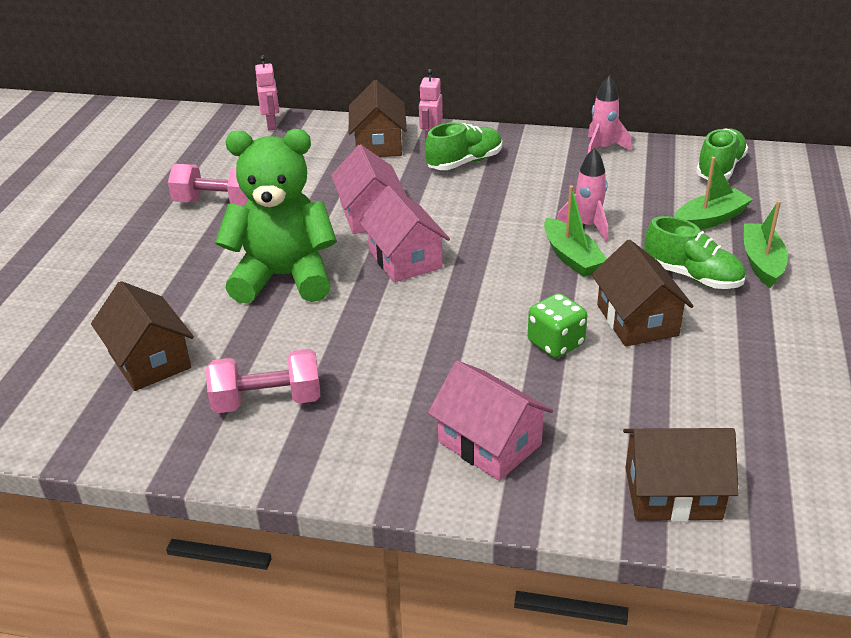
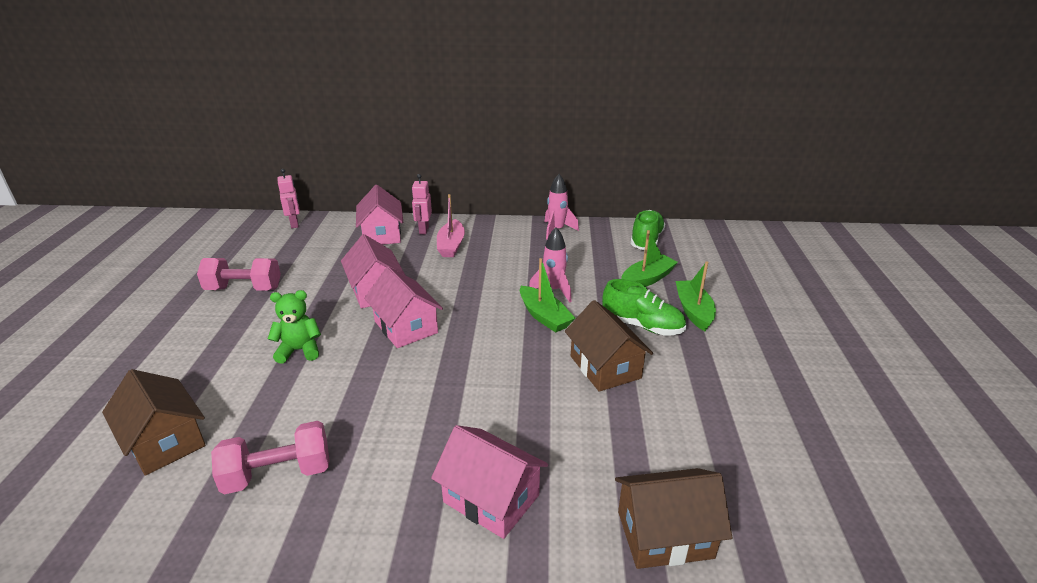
camera: 10 degrees left, 5 degrees down
green teddy bear [215,129,337,304] -> green teddy bear [268,290,321,364], size x0.49
brown house [348,80,407,157] -> pink house [356,185,403,245]
green shoe [425,122,503,170] -> pink boat [437,194,465,257]
green dice [528,293,587,358] -> none

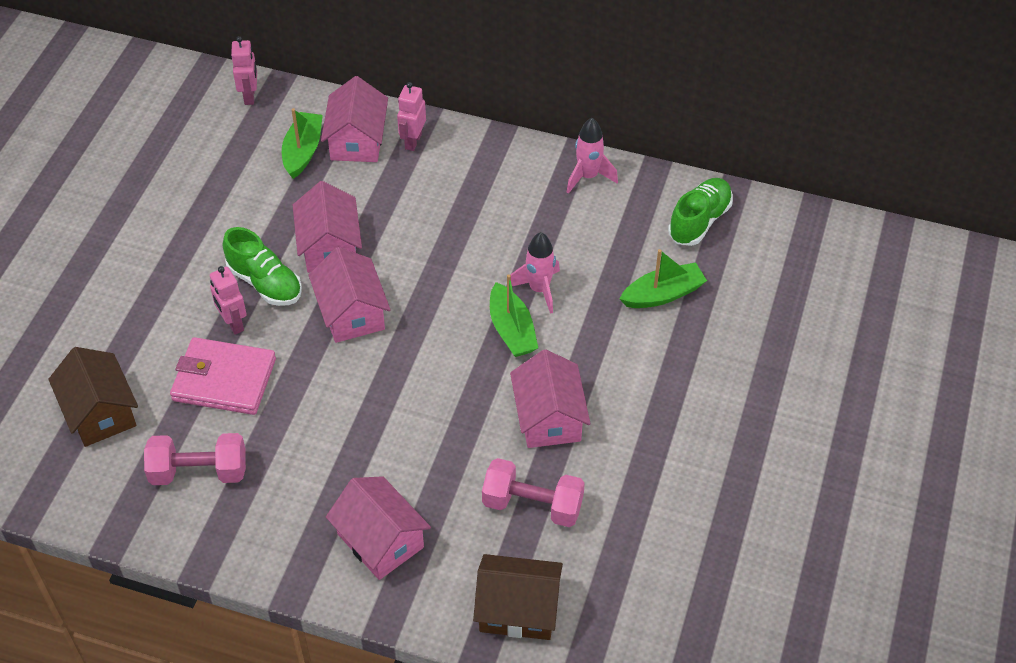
camera: 15 degrees right, 20 degrees up
pink dumbbell [197,258,281,291] -> pink dumbbell moved to [482,458,585,527]
green teddy bear [268,290,321,364] -> pink robot [210,266,247,335]
pink boat [437,194,465,257] -> none
brown house [565,300,653,392] -> pink house [510,349,591,448]
green shoe [602,279,686,336] -> green shoe moved to [223,227,302,306]
green boat [675,261,716,331] -> green boat moved to [282,108,323,179]
none -> pink wallet [170,337,276,415]

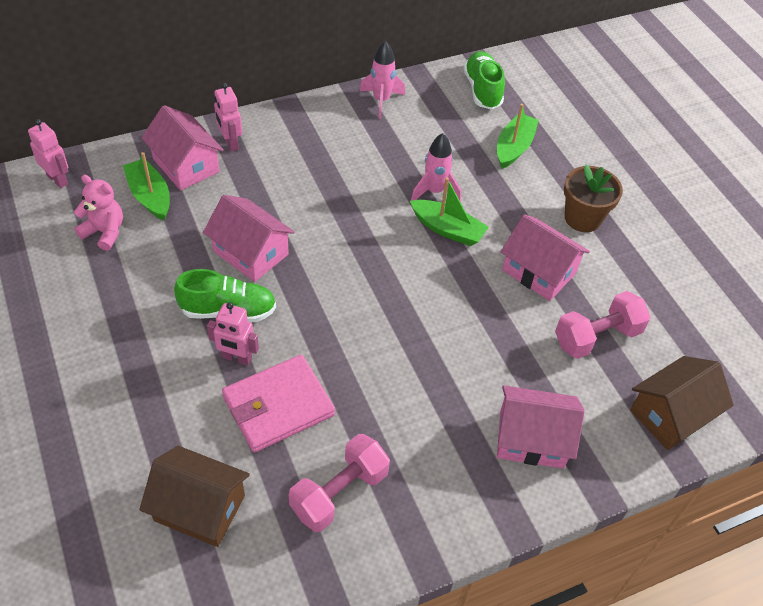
camera: 45 degrees left, 0 degrees up
pink house [308,247,391,343] -> none
none -> pink teddy bear [74,175,123,251]
none -> brown flower pot [564,164,623,232]

